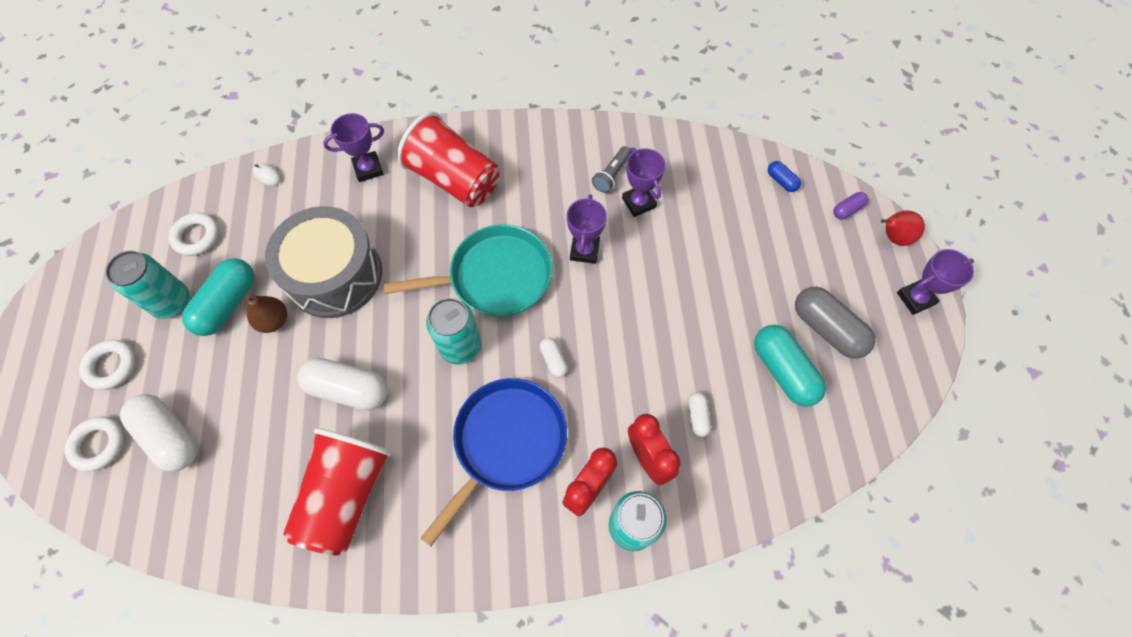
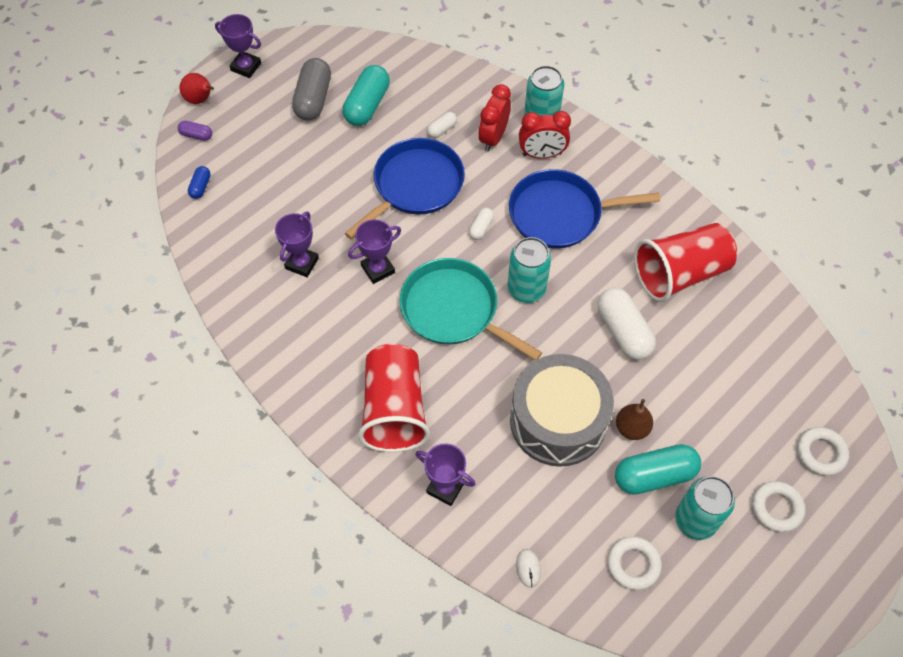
camera: 130 degrees left, 5 degrees down
white capsule [120,394,198,472] -> none
grey flashlight [592,146,630,193] -> none
none -> blue pan [344,138,465,240]

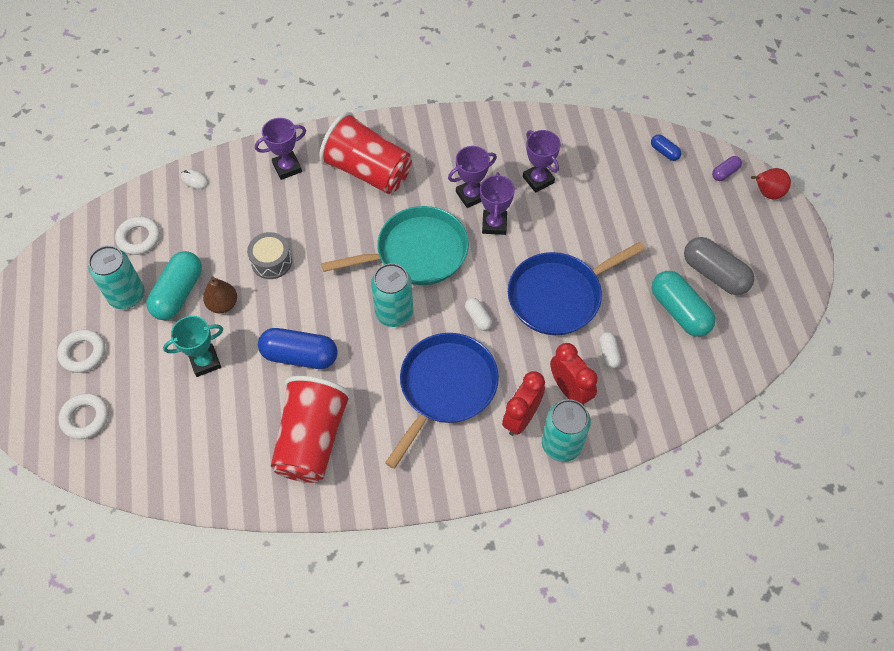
camera: 125 degrees right, 0 degrees up
purple trophy [215,14,261,78] -> purple trophy moved to [448,146,497,208]
blue pan [344,138,465,240] -> blue pan turned 75 degrees clockwise [508,241,646,335]
grey drum [510,354,614,467] -> grey drum [247,232,292,279], size x0.48
white capsule [598,287,656,360] -> blue capsule [258,328,338,369]
none -> turquoise trophy [163,316,223,377]

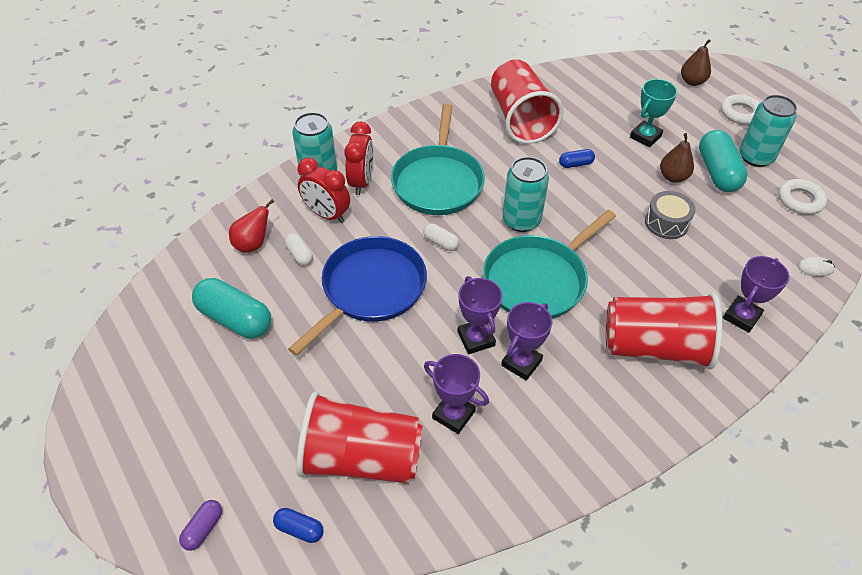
camera: 155 degrees right, 10 degrees down
white ring [58,393,108,439] -> brown pear [681,39,711,86]
blue capsule [258,328,338,369] -> blue capsule [559,149,595,168], size x0.49
blue pan [385,333,499,469] -> turquoise pan [391,104,485,215]
grey capsule [684,237,754,295] -> none
red pear [751,168,791,199] -> red pear moved to [229,199,274,253]
none -> red cup [296,391,423,484]

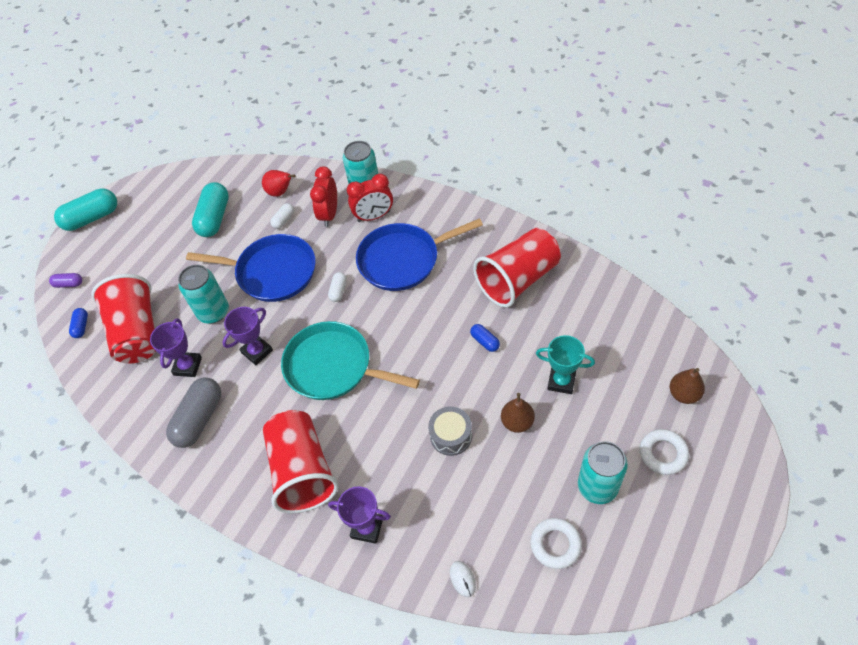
camera: 70 degrees right, 5 degrees up
turquoise pan [391,104,485,215] -> blue pan [356,218,483,291]
purple trophy [501,302,552,381] -> none
turquoise can [502,157,549,232] -> turquoise can moved to [178,265,229,323]
turquoise capsule [699,130,748,192] -> turquoise capsule moved to [54,188,117,231]
none -> grey capsule [166,378,221,448]

